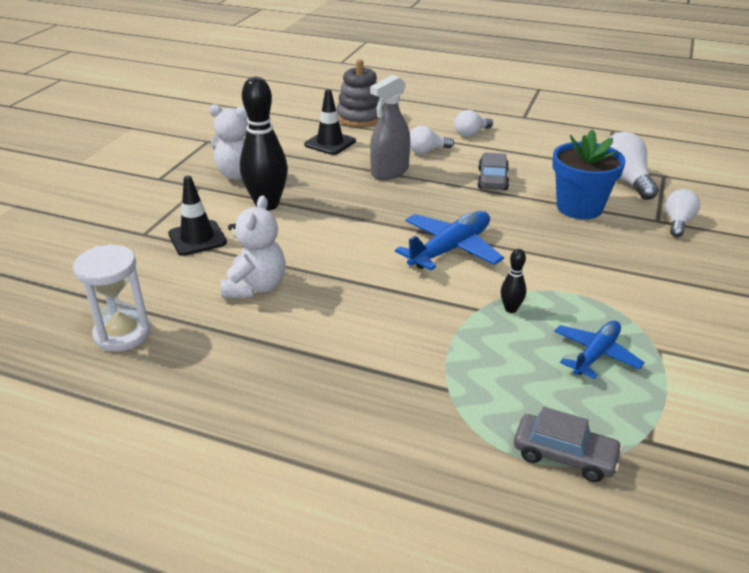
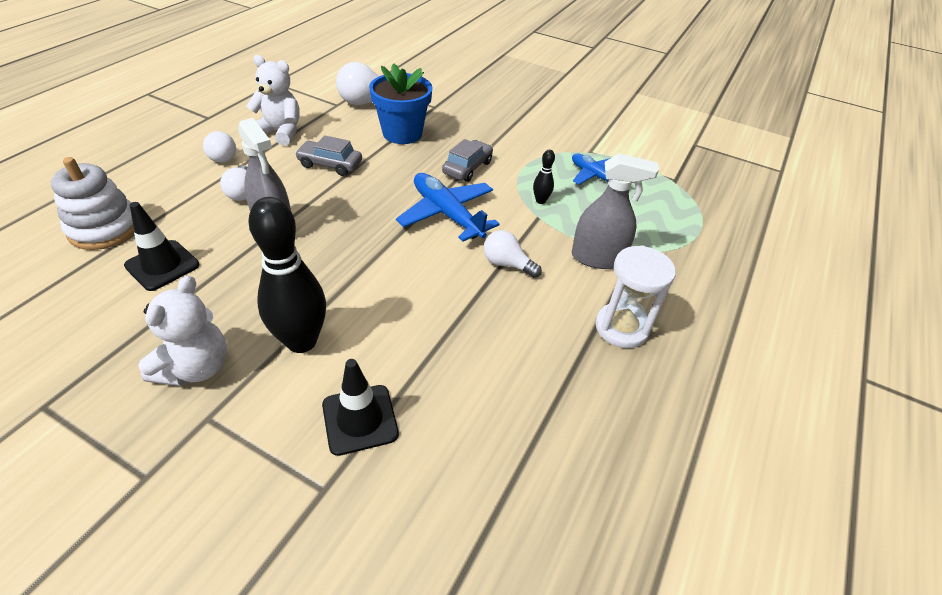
camera: 85 degrees left, 10 degrees up
white hourglass [73,245,151,351] -> white hourglass moved to [595,245,676,348]
white teddy bear [221,195,286,298] -> white teddy bear moved to [246,55,300,146]
grey stacking toy [336,59,384,127] -> white stacking toy [51,157,134,250]
grey car [514,407,623,482] -> grey car moved to [442,139,493,182]
white light bulb [665,189,700,237] -> white light bulb moved to [484,230,542,278]
none -> grey spray bottle [572,153,659,269]

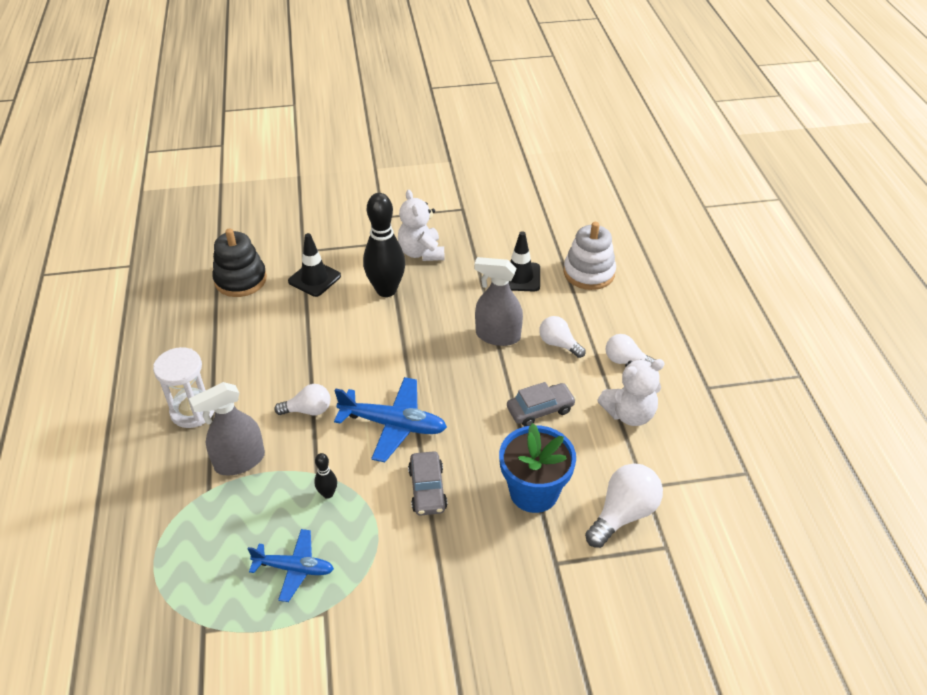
camera: 145 degrees right, 0 degrees up
none -> black stacking toy [212,228,267,297]

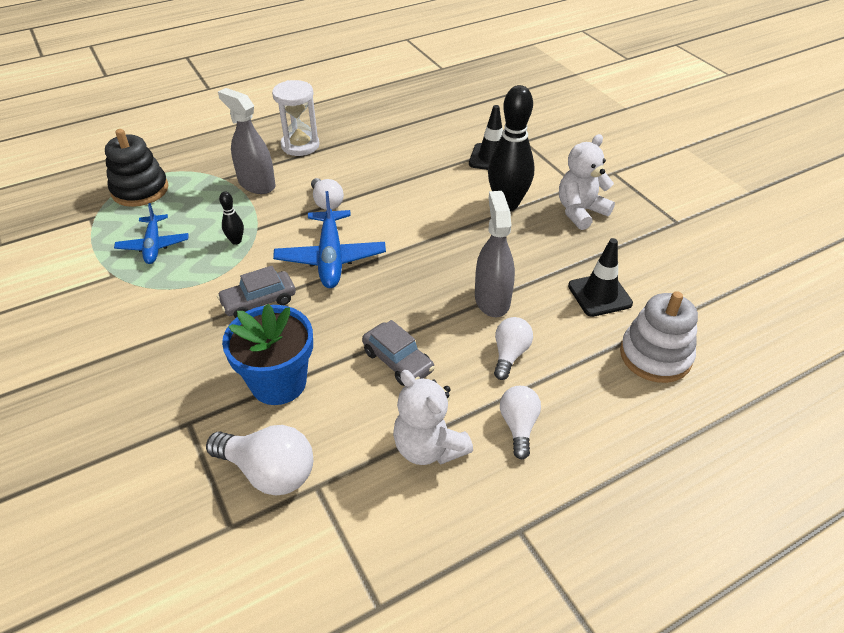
camera: 70 degrees right, 0 degrees up
black stacking toy [212,228,267,297] -> black stacking toy moved to [105,129,168,207]

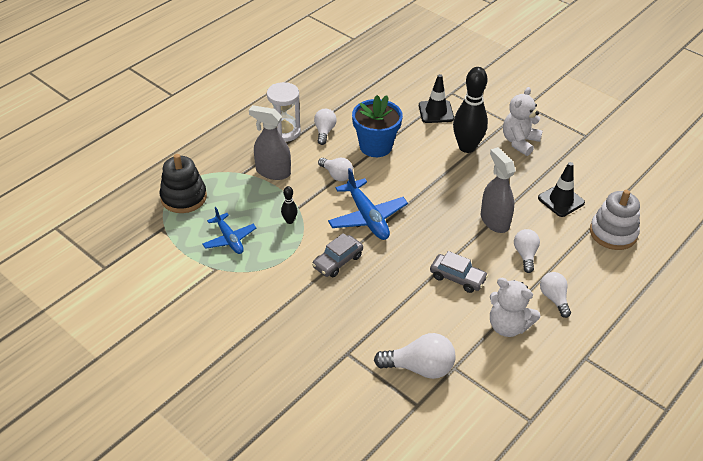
camera: 20 degrees left, 0 degrees up
blue flower pot [222,304,313,405] -> blue flower pot moved to [352,95,403,157]
none -> white light bulb [314,109,337,145]

